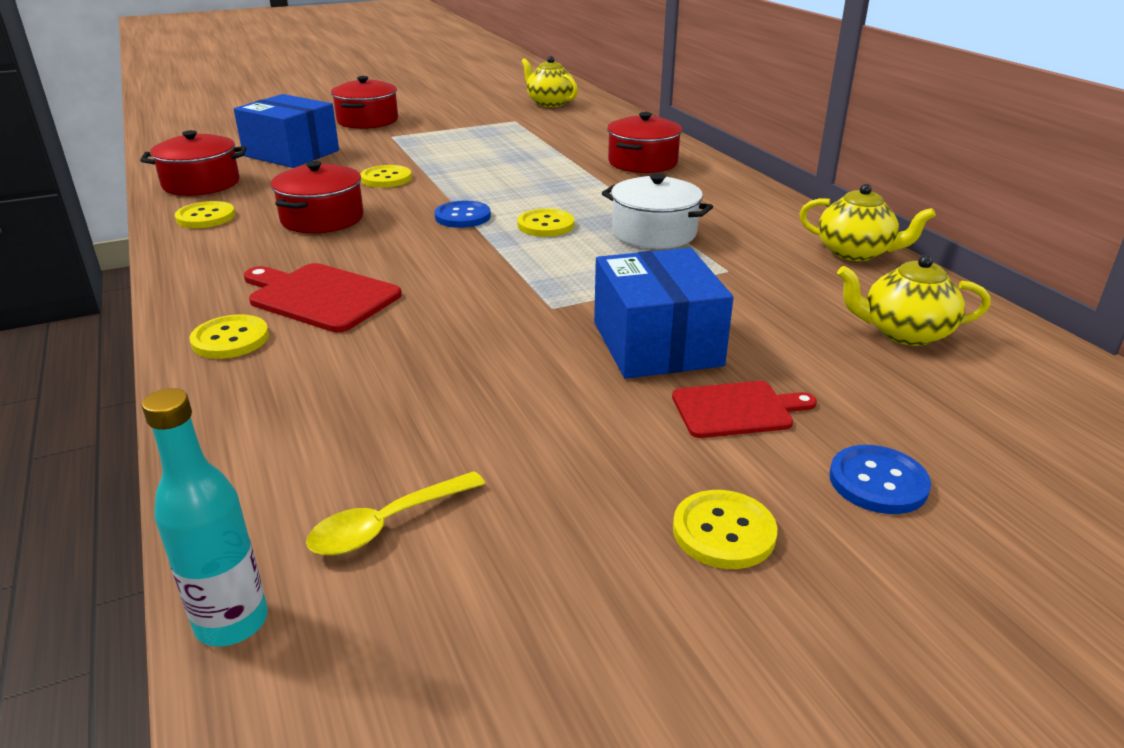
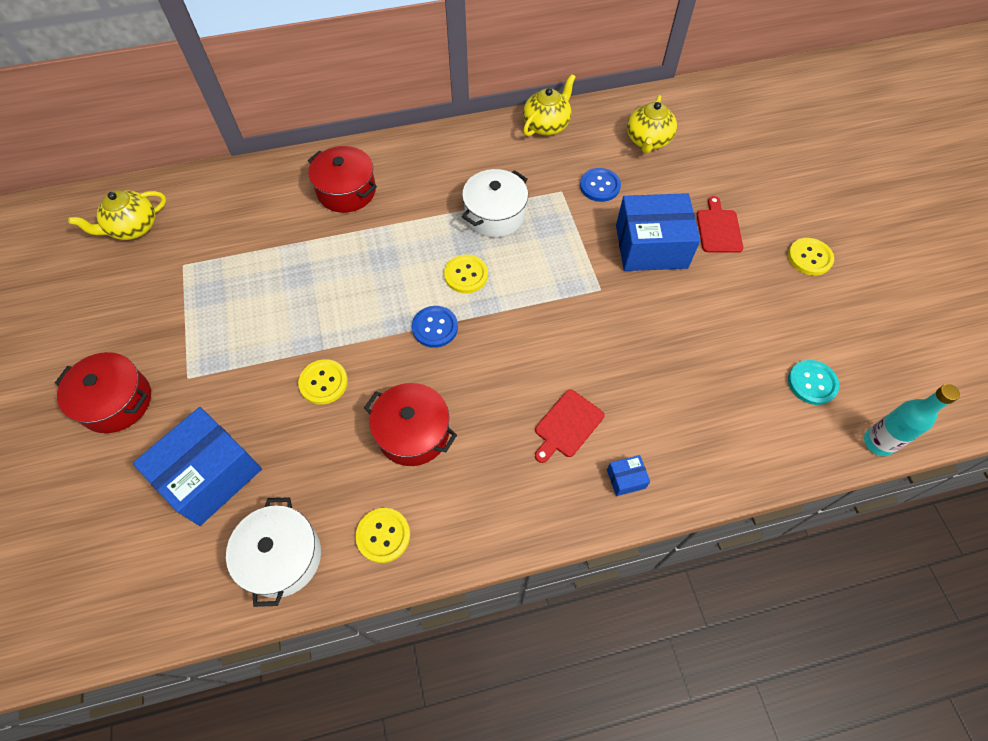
camera: 80 degrees left, 30 degrees up
red pot [140,130,246,196] -> white pot [226,497,321,607]
yellow button [189,314,269,359] -> blue box [607,455,650,496]
red cutting board [244,263,402,332] -> red cutting board [535,390,604,463], size x0.67
yellow spoon [306,471,485,556] -> turquoise button [788,360,839,405]
blue button [829,445,931,514] -> blue button moved to [580,168,621,202]

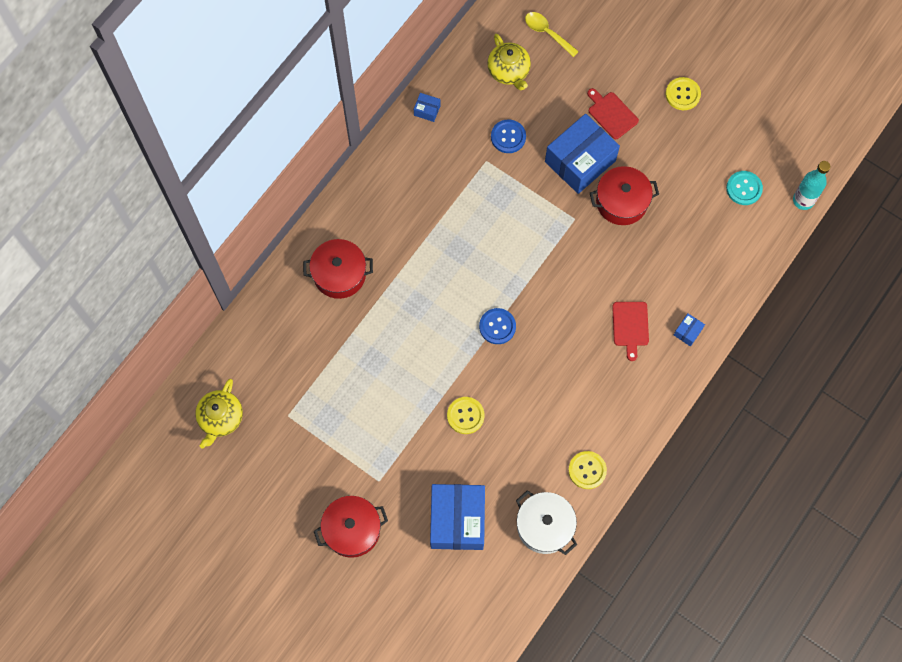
camera: 40 degrees left, 10 degrees up
red pot [364,383,457,466] -> red pot moved to [590,166,659,225]
yellow button [444,255,488,293] -> none
white pot [462,169,528,237] -> none
yellow teapot [523,74,576,136] -> blue box [414,93,441,122]
none -> yellow spoon [525,12,579,57]

